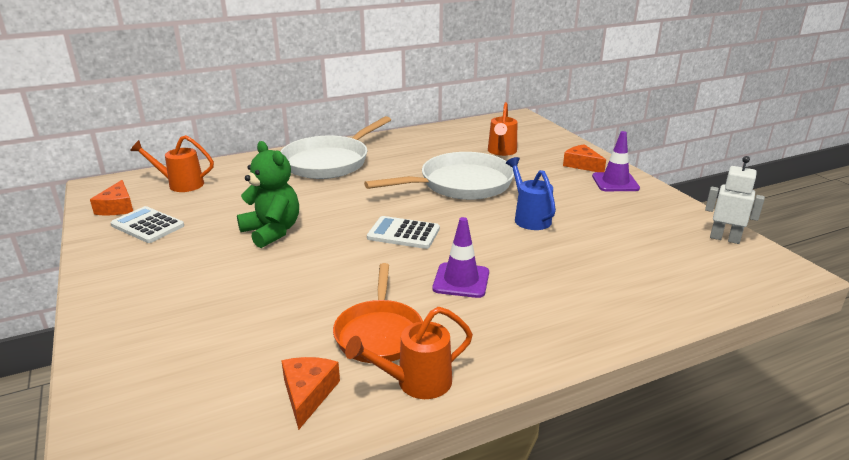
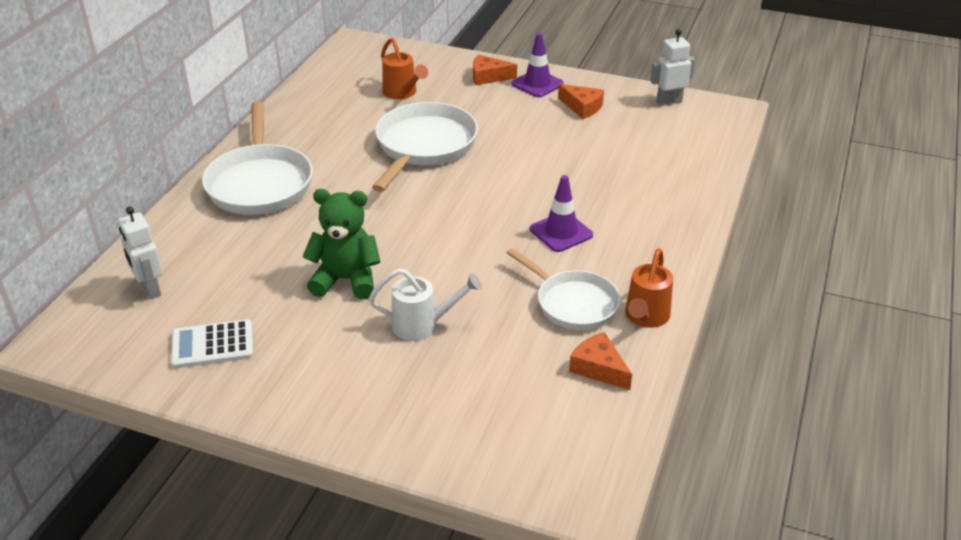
camera: 45 degrees left, 10 degrees up
orange cheese [90,180,133,215] -> orange cheese moved to [558,84,604,119]
orange watering can [130,135,214,192] -> white robot [118,207,163,299]
orange pan [333,263,423,363] -> white pan [506,248,620,330]
white calculator [367,216,440,249] -> none
blue watering can [506,157,556,230] -> none
none -> white watering can [368,268,482,341]

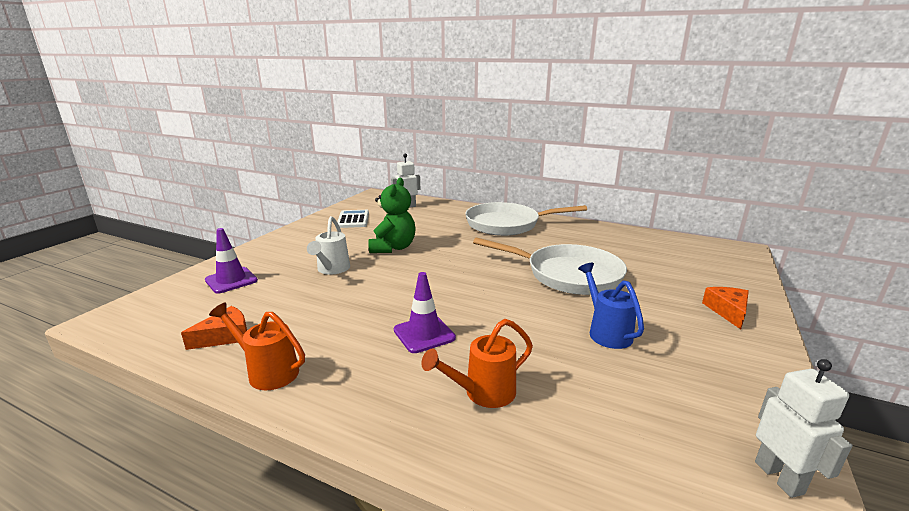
camera: 95 degrees right, 15 degrees down
orange watering can [381,38,428,99] -> orange watering can moved to [421,319,533,408]
white pan [506,248,620,330] -> none
purple traffic cone [511,33,564,97] -> purple traffic cone moved to [205,228,258,294]
orange cheese [558,84,604,119] -> none
none -> blue watering can [578,263,644,349]

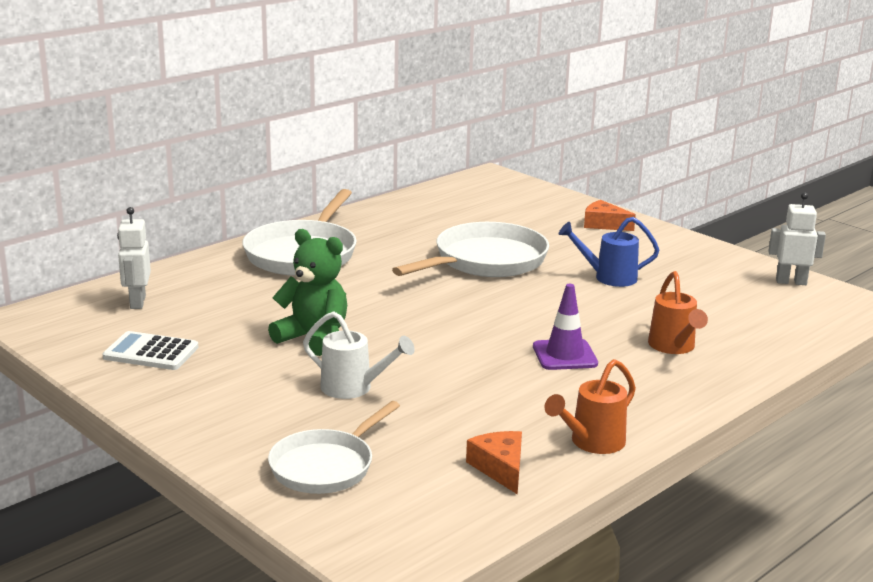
camera: 70 degrees left, 0 degrees up
purple traffic cone [205,228,258,294] -> white pan [268,401,400,494]

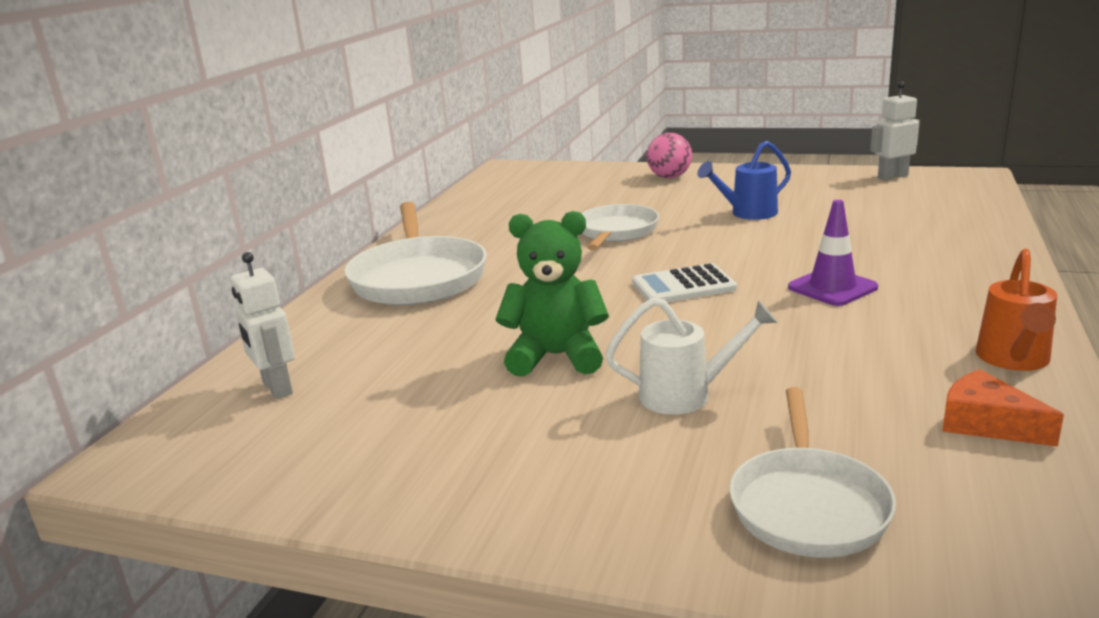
camera: 25 degrees left, 0 degrees up
white calculator [102,331,199,370] -> white calculator moved to [632,263,737,302]
white pan [392,222,549,277] -> white pan [581,204,659,250], size x0.65
orange cheese [584,200,636,231] -> pink ball [646,133,692,178]
orange watering can [648,271,708,354] -> none

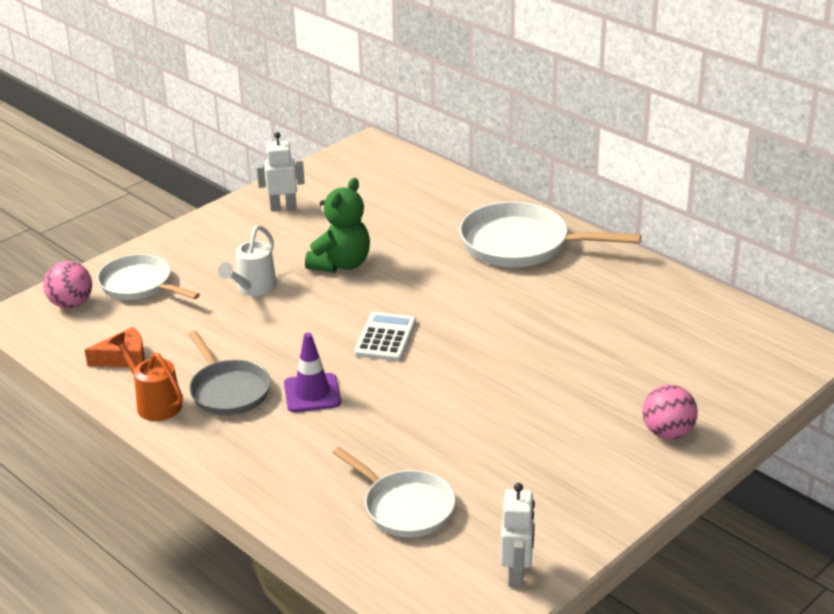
camera: 115 degrees right, 10 degrees up
white robot [231,252,295,399] -> white robot moved to [257,132,305,211]
white pan [581,204,659,250] -> white pan moved to [333,447,456,537]
blue watering can [697,141,791,220] -> none
none -> pink ball [43,261,92,308]
none -> grey pan [188,331,271,415]

